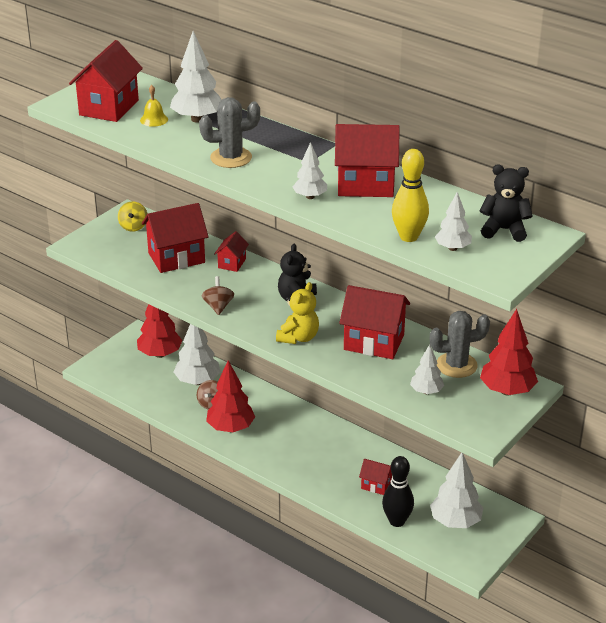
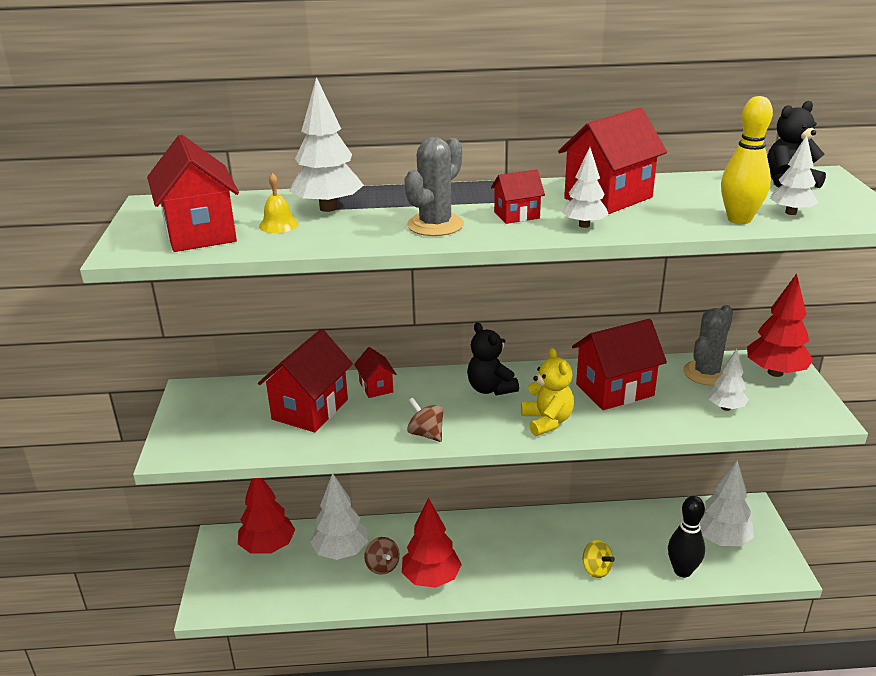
camera: 40 degrees left, 5 degrees down
yellow spinning top [118,201,147,232] -> yellow spinning top moved to [582,540,615,578]
red house [359,459,392,495] -> red house moved to [491,170,545,224]

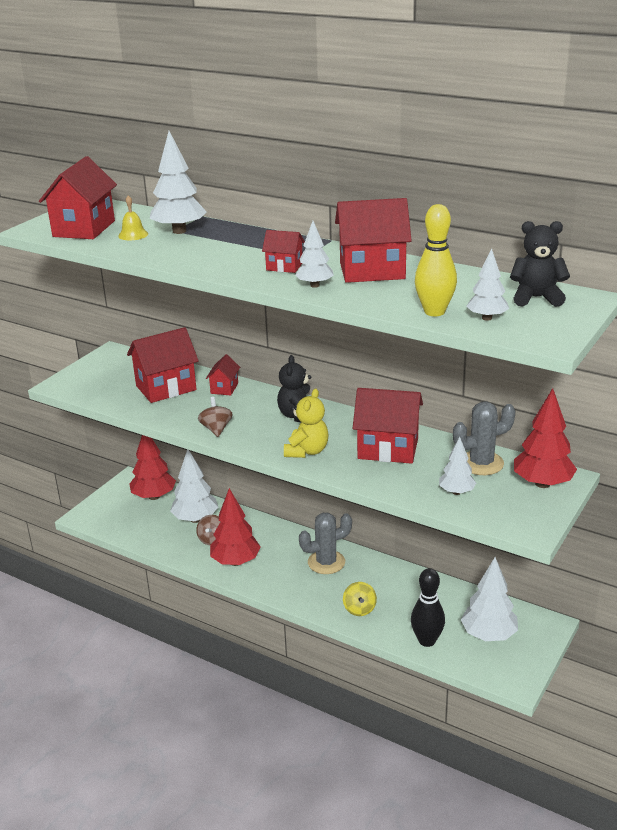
camera: 35 degrees right, 0 degrees up
grey cactus [404,137,464,236] -> grey cactus moved to [299,513,352,574]

